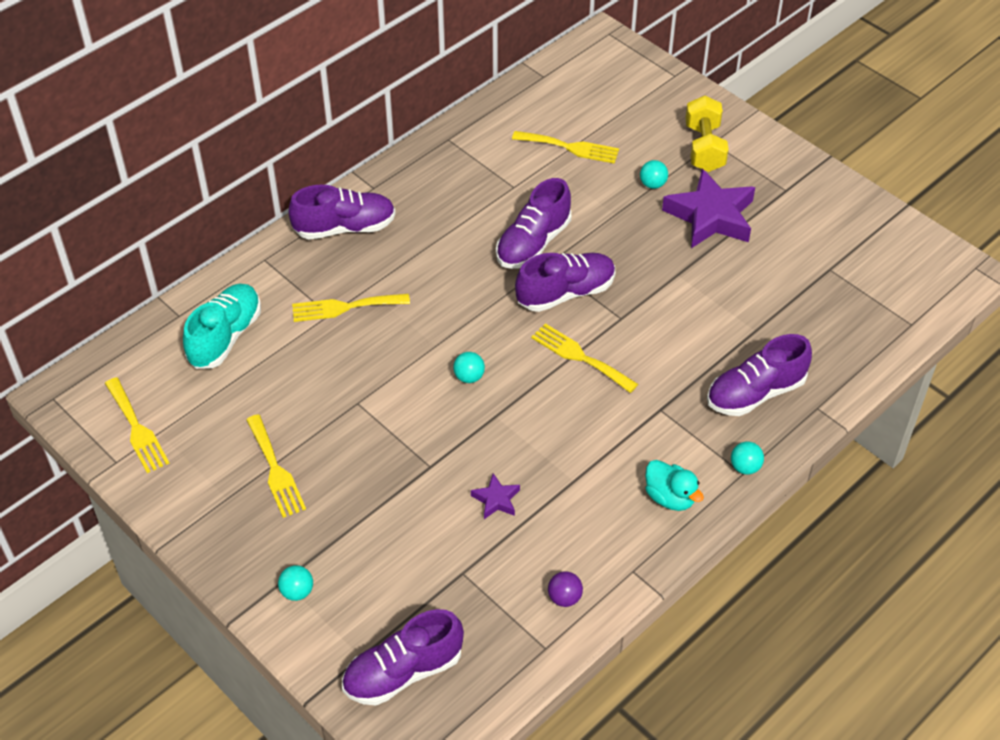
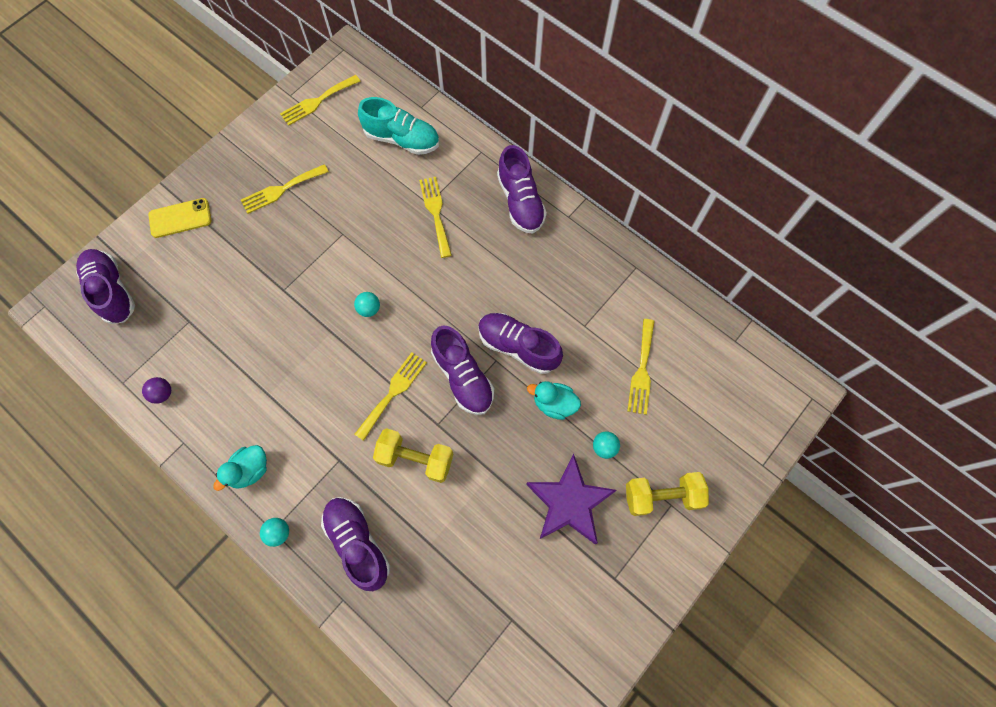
camera: 85 degrees right, 20 degrees up
turquoise ball [278,565,313,601] -> yellow phone [148,198,211,238]
purple star [471,473,520,519] -> none
none -> yellow dumbbell [373,428,453,483]
none -> turquoise duck [527,381,581,420]

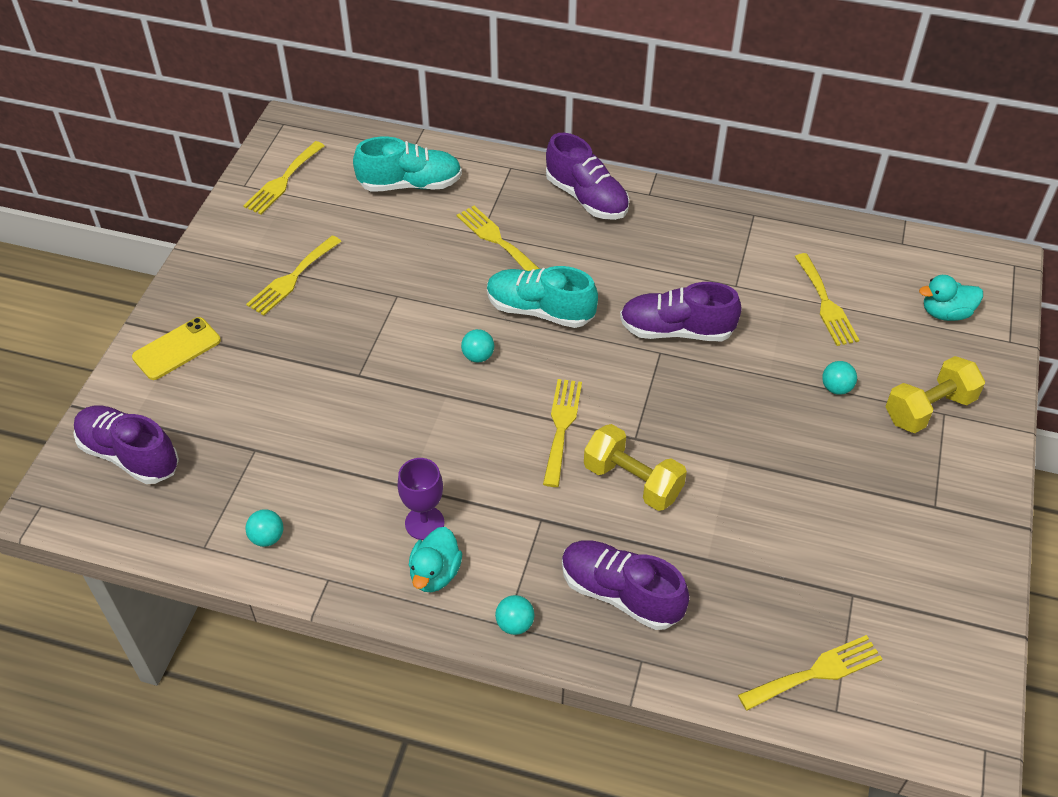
camera: 25 degrees left, 20 degrees down
purple ball [142,377,171,404] -> turquoise ball [245,509,283,547]
yellow dumbbell [373,428,453,483] -> yellow dumbbell turned 45 degrees clockwise [584,424,687,511]
purple shoe [431,325,494,415] -> none
purple star [526,454,617,544] -> none
turquoise duck [527,381,581,420] -> turquoise duck moved to [919,275,983,321]
none -> purple goblet [398,458,445,540]
none -> turquoise shoe [487,266,598,328]
none -> yellow fork [738,635,882,710]

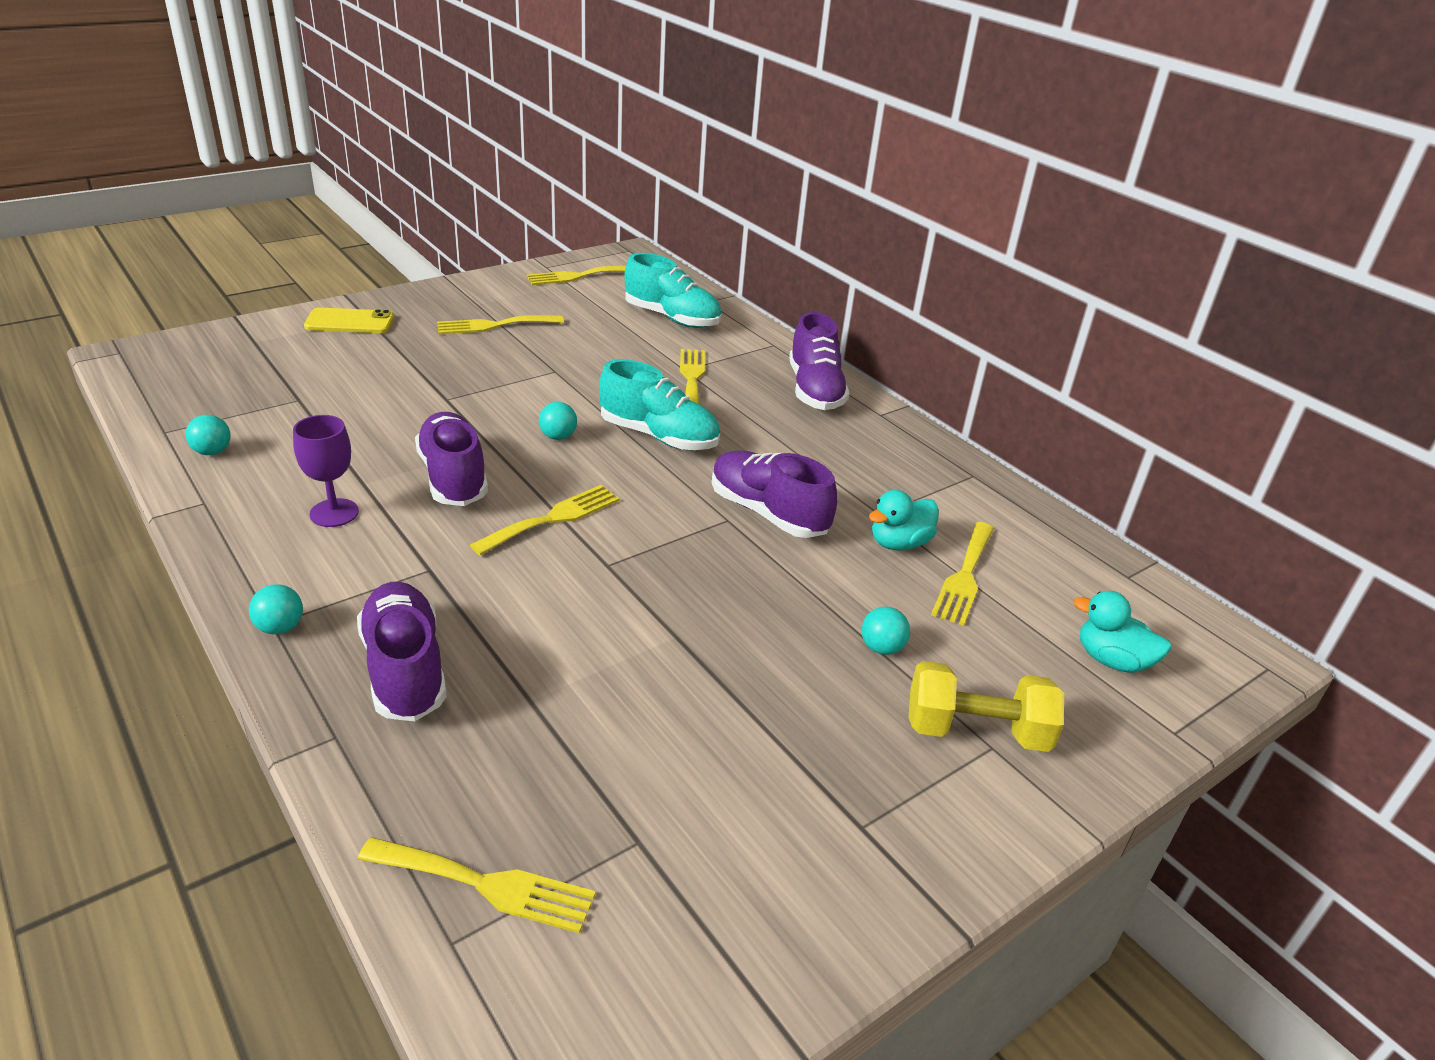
camera: 35 degrees right, 15 degrees down
purple shoe [73,406,179,484] -> purple shoe moved to [415,412,488,506]
turquoise duck [409,527,462,592] -> turquoise duck moved to [869,490,939,551]
turquoise shoe [487,266,598,328] -> turquoise shoe turned 150 degrees clockwise [599,359,720,450]
yellow dumbbell [584,424,687,511] -> none

